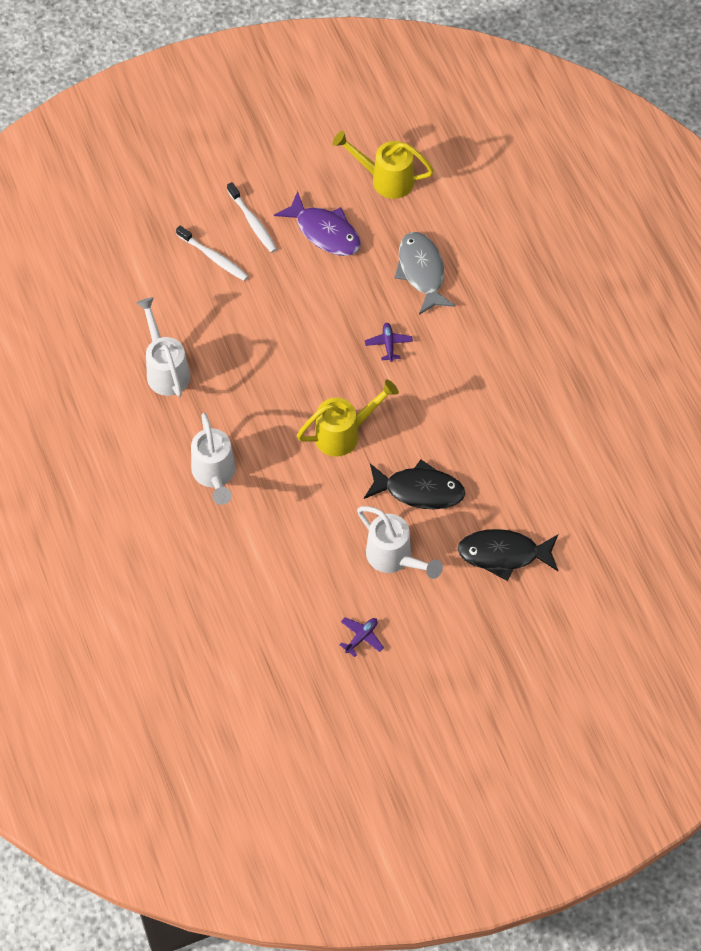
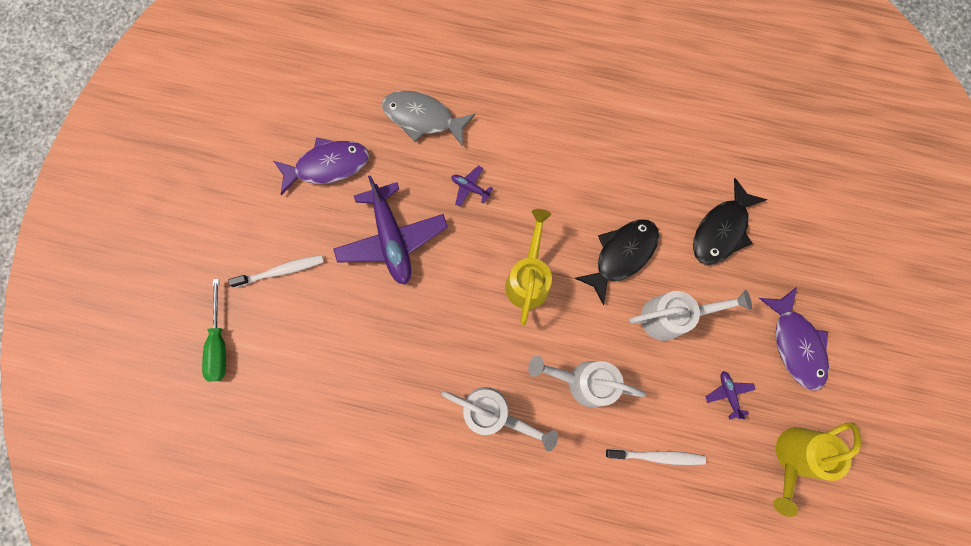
camera: 55 degrees left, 15 degrees up
white watering can [136,297,190,397] -> white watering can moved to [528,356,646,408]
white toothbrush [227,182,277,253] -> white toothbrush moved to [606,449,706,465]
yellow watering can [333,131,434,199] -> yellow watering can moved to [773,422,861,517]
none -> green screwdriver [202,279,226,381]
none -> purple plane [333,175,448,285]
none -> purple fish [759,287,829,390]

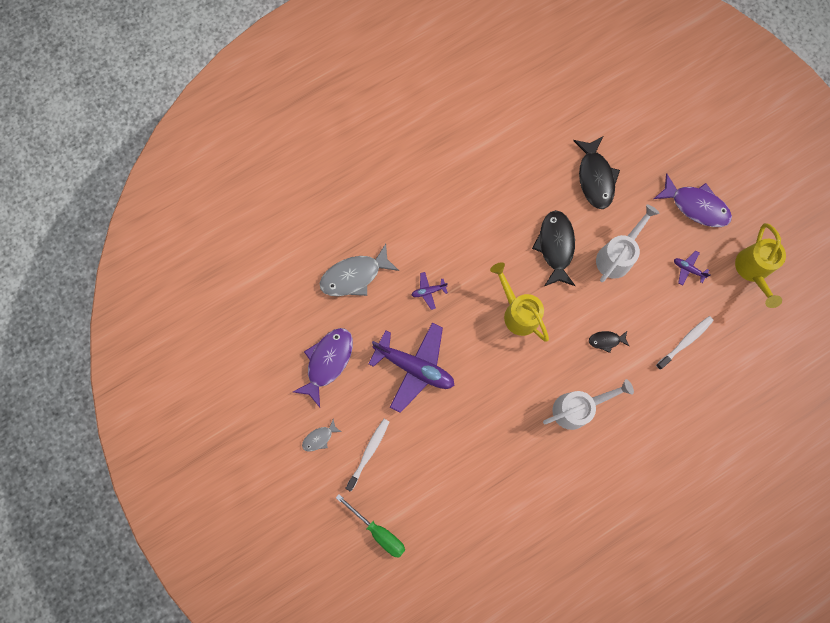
camera: 45 degrees left, 0 degrees up
white watering can [528,356,646,408] -> black fish [589,331,629,353]
none -> grey fish [302,419,342,452]

